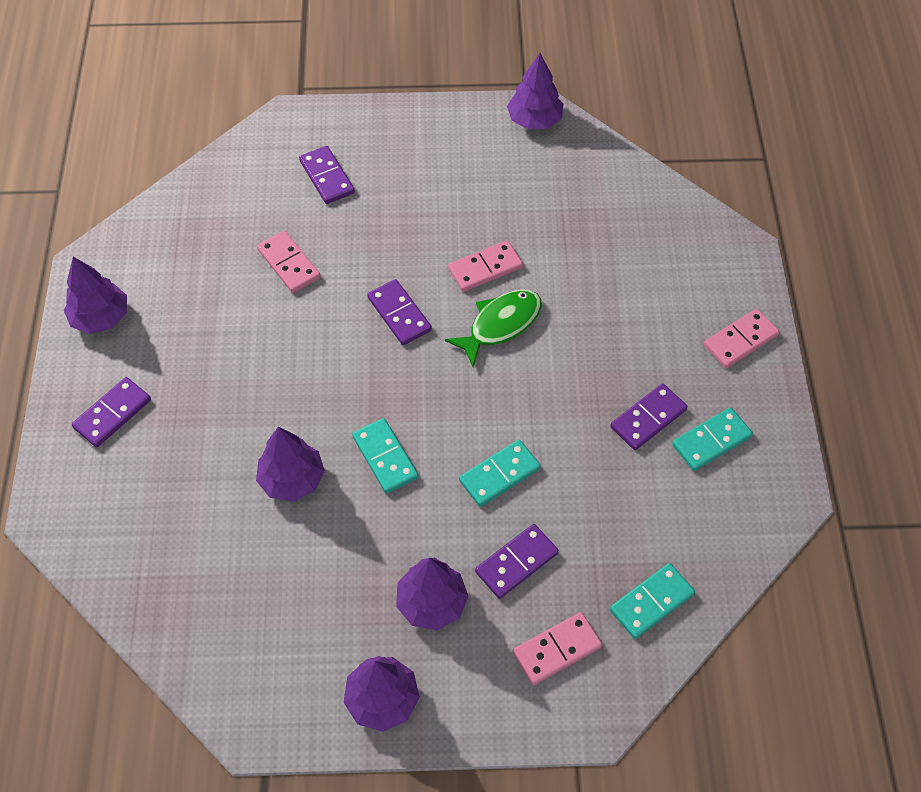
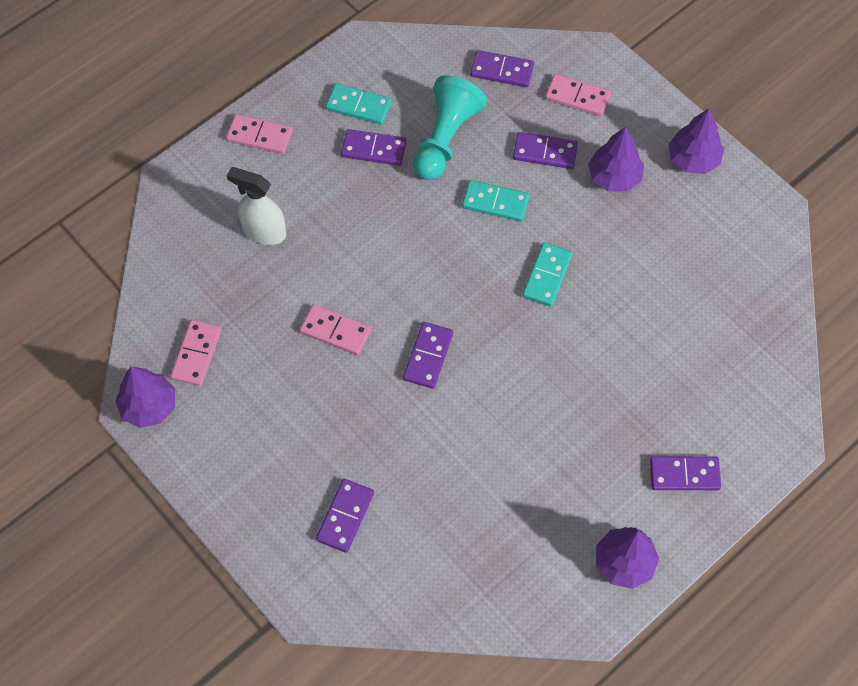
camera: 130 degrees left, 5 degrees up
purple tree [256,427,325,502] -> none
pink domino [257,231,321,293] -> pink domino moved to [170,320,222,386]
green fish [445,289,541,367] -> none
turquoise domino [610,563,695,639] -> purple domino [470,50,534,87]
none -> white spray bottle [227,167,286,245]
none -> turquoise pawn [413,75,487,180]

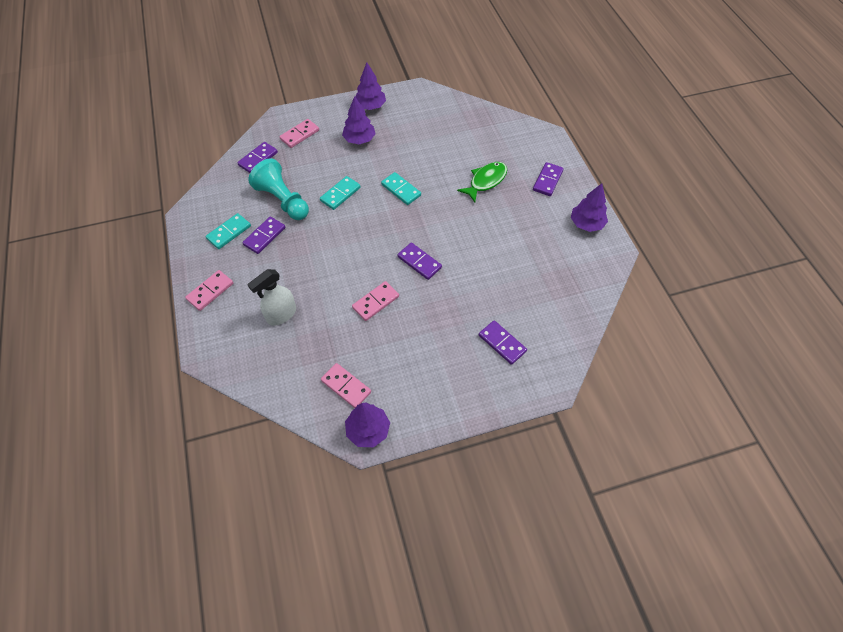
camera: 65 degrees left, 5 degrees down
purple domino [513,132,578,169] -> none
none -> green fish [457,162,507,202]

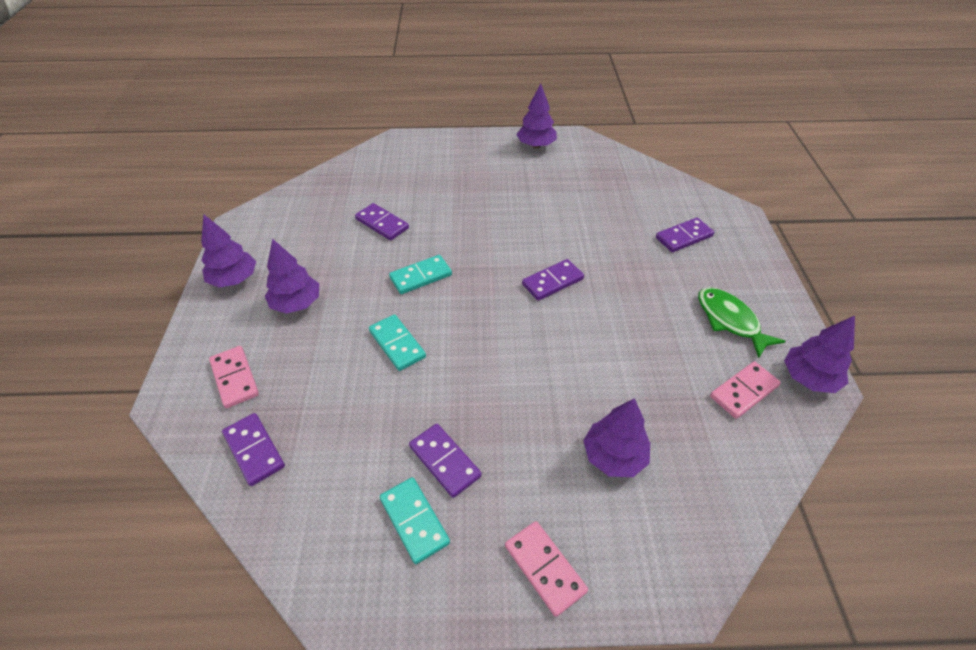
camera: 75 degrees left, 10 degrees down
white spray bottle [247,269,296,326] -> purple tree [583,398,650,477]
turquoise pawn [248,158,309,220] -> none
pink domino [352,281,399,321] -> none
green fish [457,162,507,202] -> green fish moved to [698,287,786,358]
purple domino [533,162,564,196] -> purple domino moved to [355,203,409,240]

